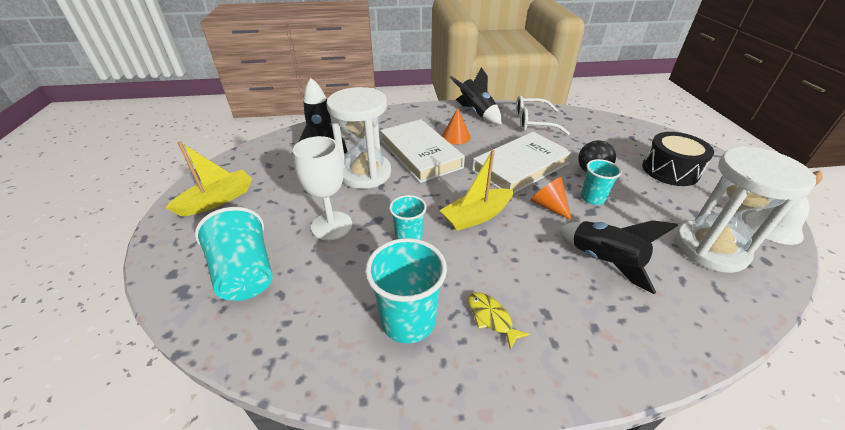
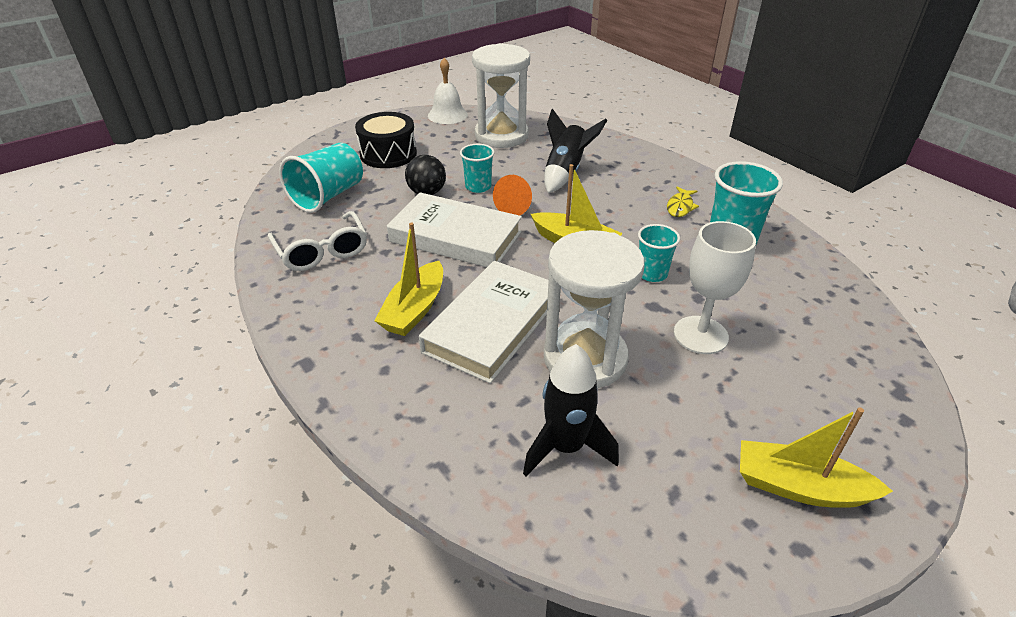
camera: 120 degrees left, 0 degrees up
turquoise cup [195,207,272,301] -> turquoise cup moved to [279,143,363,213]
orange cone [442,108,471,145] -> yellow boat [374,222,443,336]
black rocket [449,67,502,124] -> none

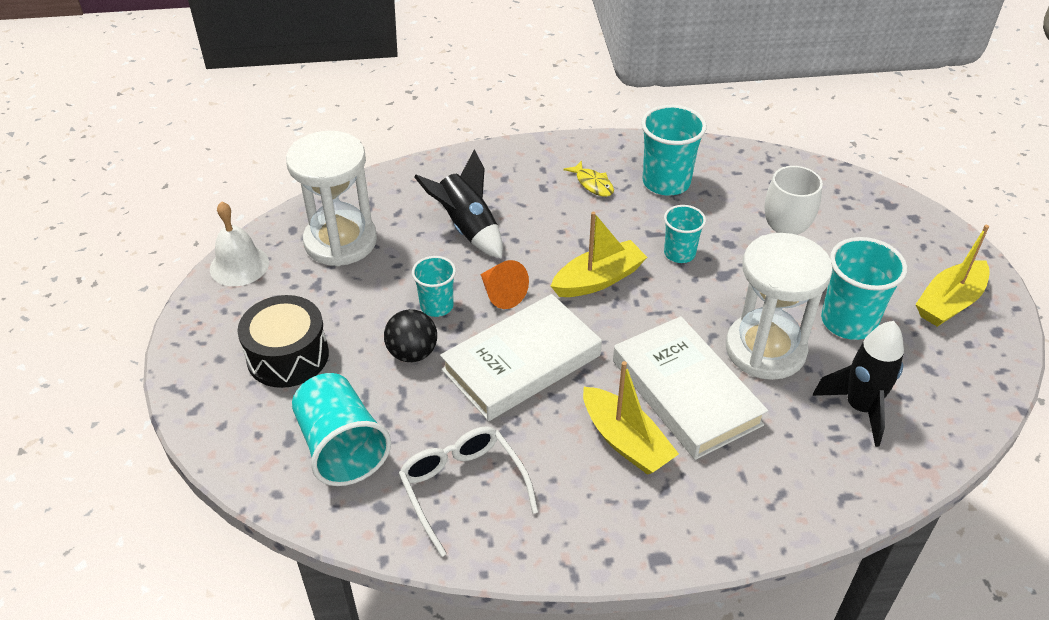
camera: 60 degrees left, 5 degrees up
white glasses [268,211,367,271] -> white glasses turned 120 degrees counterclockwise [398,426,538,557]
none -> turquoise cup [821,237,907,340]

